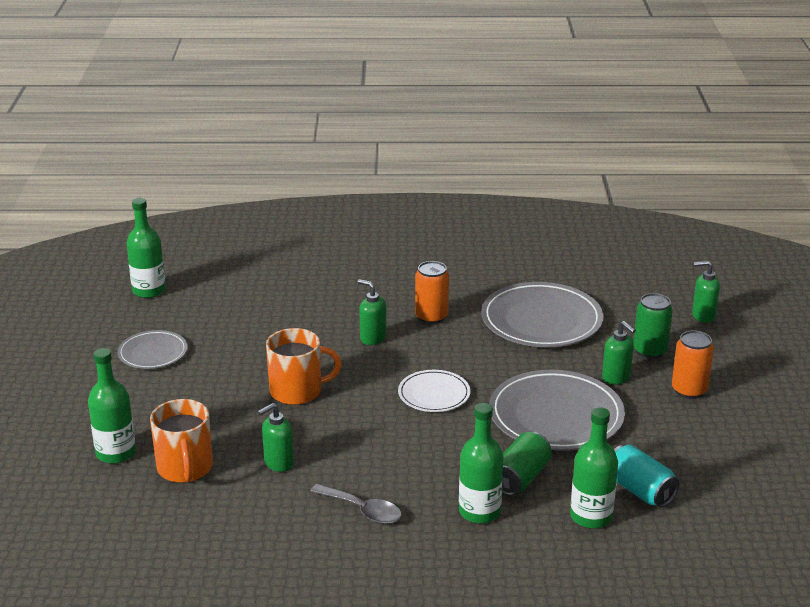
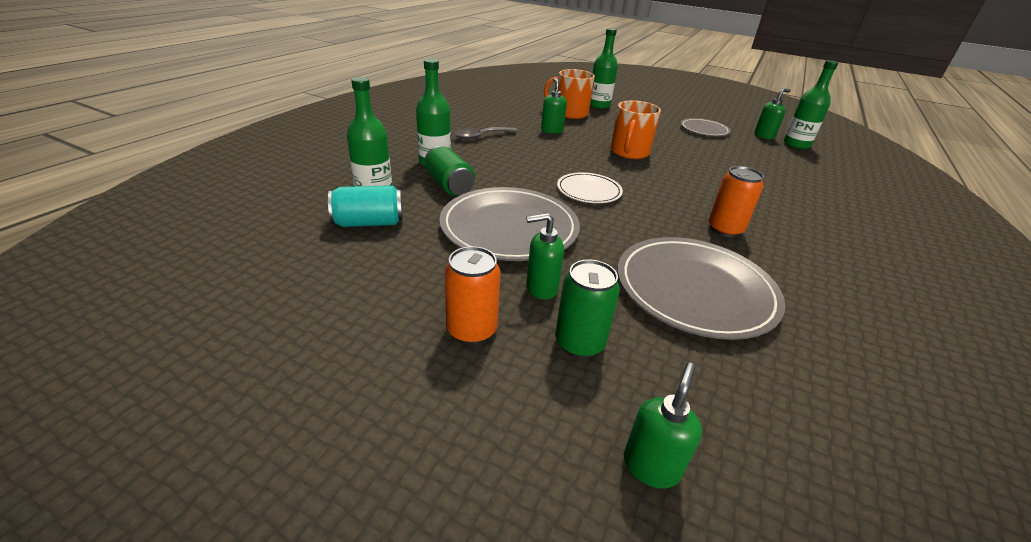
camera: 115 degrees right, 5 degrees up
green soap dispenser [358,279,386,345] -> green soap dispenser moved to [754,88,791,139]

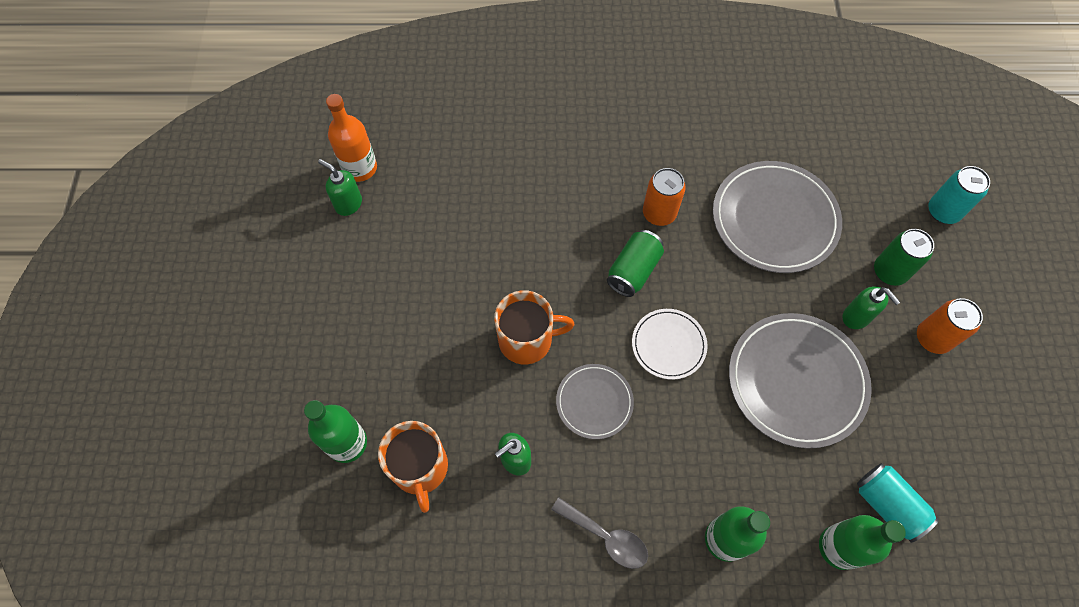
camera: 115 degrees left, 30 degrees up
green can [425,146,475,196] -> green can moved to [607,230,664,297]
green soap dispenser [624,362,702,489] -> turquoise can [928,166,990,224]
grey plate [681,118,731,136] -> grey plate moved to [556,364,634,439]
green bottle [784,60,838,149] -> orange bottle [326,94,377,182]

